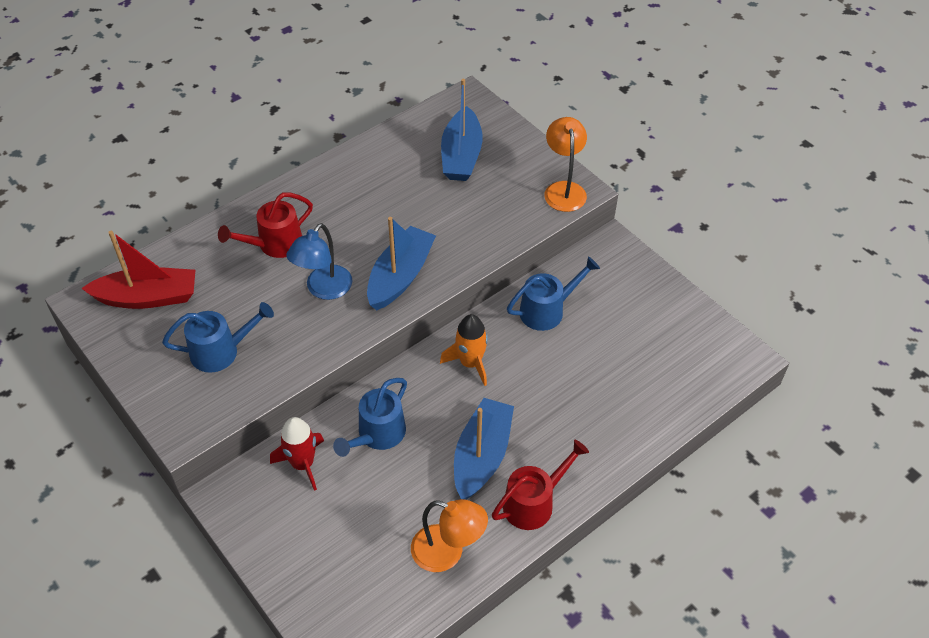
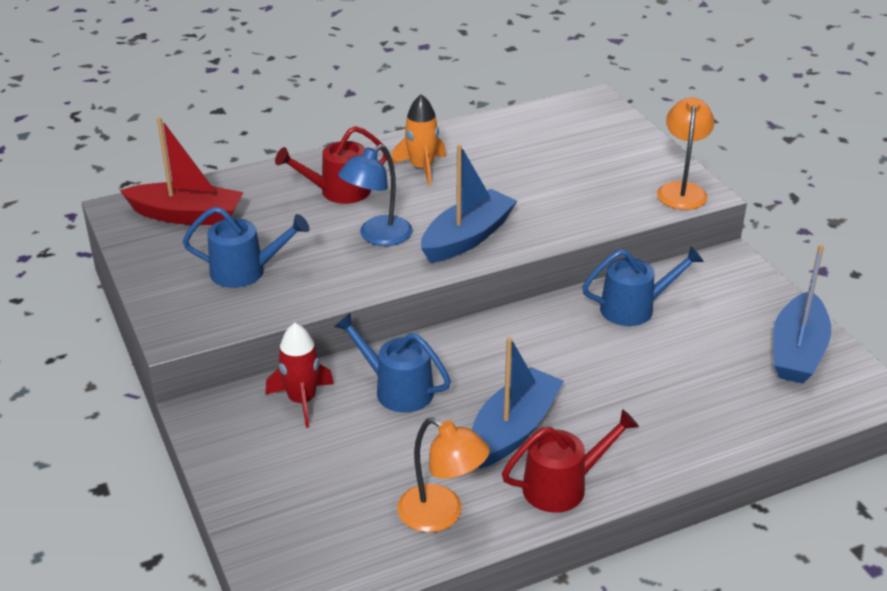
camera: 15 degrees right, 15 degrees down
blue watering can [333,378,407,457] -> blue watering can turned 75 degrees clockwise [334,313,451,412]
orange rocket [440,314,488,386] -> orange rocket moved to [391,94,446,186]
blue boat [441,79,483,181] -> blue boat moved to [773,245,831,384]

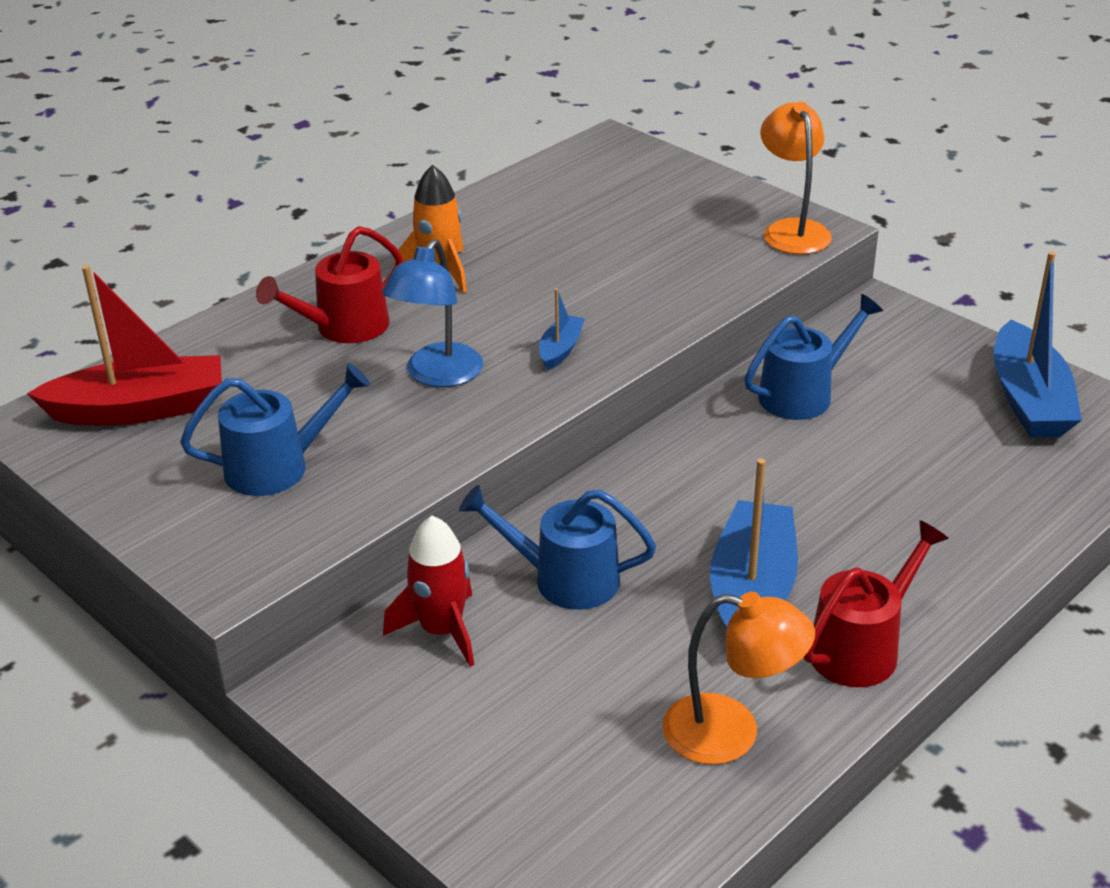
camera: 20 degrees left, 0 degrees up
blue boat [421,145,517,263] -> blue boat [539,288,585,371], size x0.48

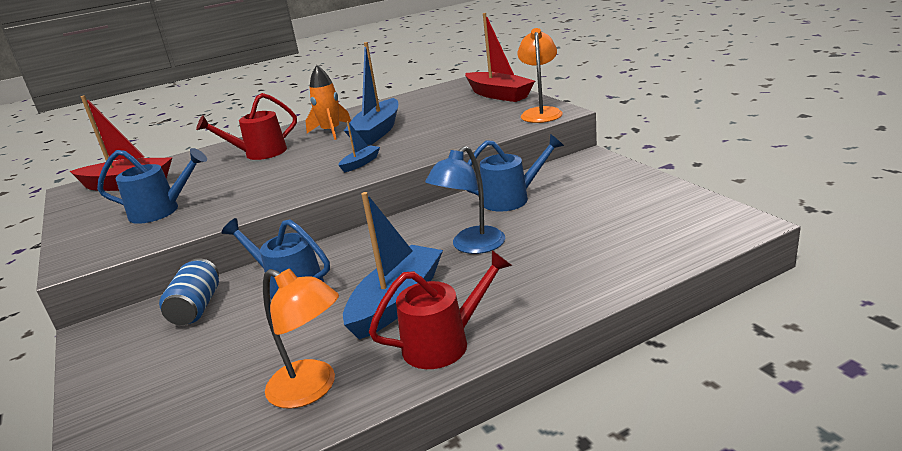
camera: 20 degrees right, 10 degrees down
blue lamp [382,239,483,387] -> blue lamp moved to [425,146,505,254]
red rocket [383,516,474,667] -> blue can [159,258,219,325]
blue boat [994,252,1082,438] -> blue boat moved to [344,42,398,145]
none -> red boat [465,13,535,102]

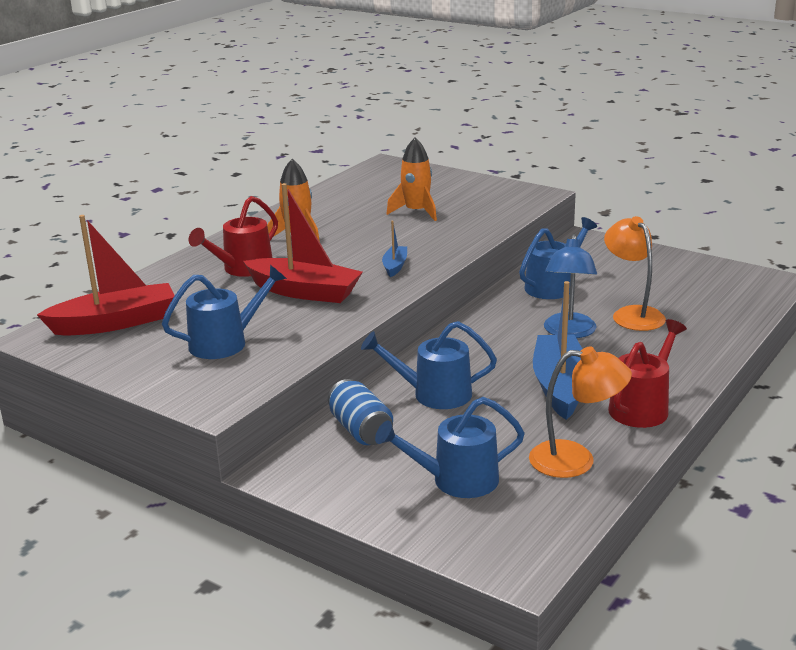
camera: 30 degrees left, 0 degrees up
blue boat [344,42,398,145] -> none
red boat [465,13,535,102] -> red boat moved to [243,183,363,303]
orange lamp [517,28,563,123] -> orange lamp moved to [604,216,666,331]
none -> blue watering can [375,397,525,498]
none -> orange rocket [387,138,437,221]

